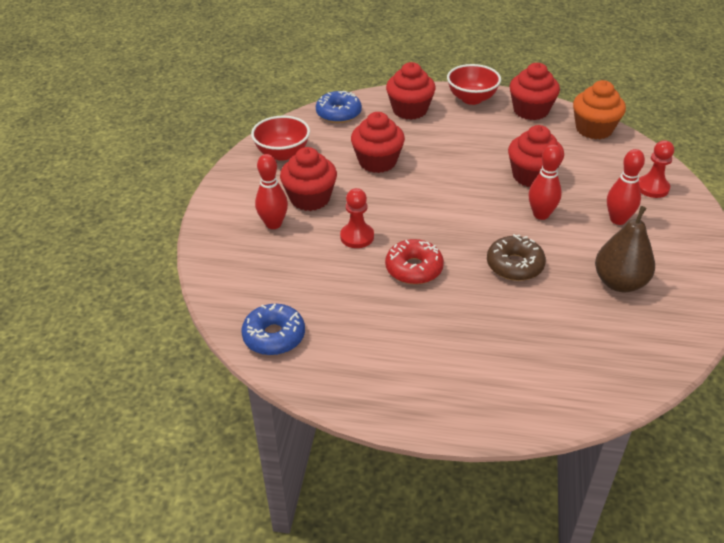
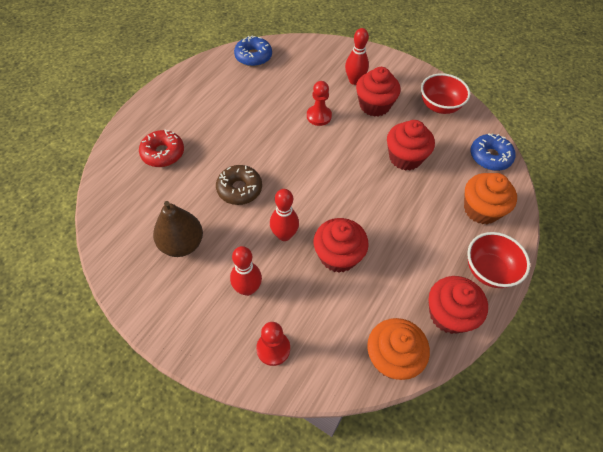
camera: 110 degrees right, 15 degrees up
red donut [385,239,444,284] -> red donut moved to [139,129,184,167]
red cupcake [386,62,436,120] -> orange cupcake [464,173,517,224]

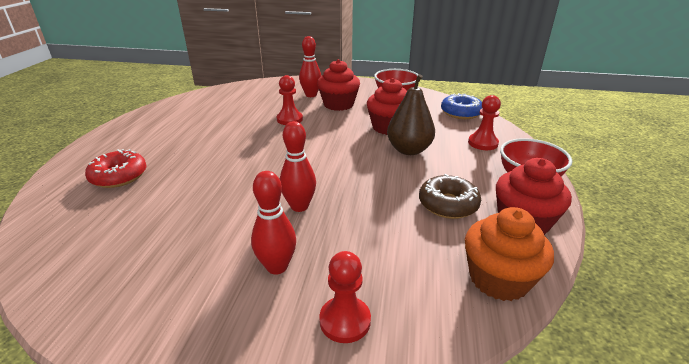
camera: 20 degrees left, 25 degrees down
brown pear [153,201,203,257] -> brown pear moved to [387,74,435,155]
brown donut [216,165,262,205] -> brown donut moved to [419,174,481,219]
blue donut [234,36,272,67] -> none
red cupcake [314,218,369,273] -> none
orange cupcake [464,173,517,224] -> red pawn [468,95,501,150]

